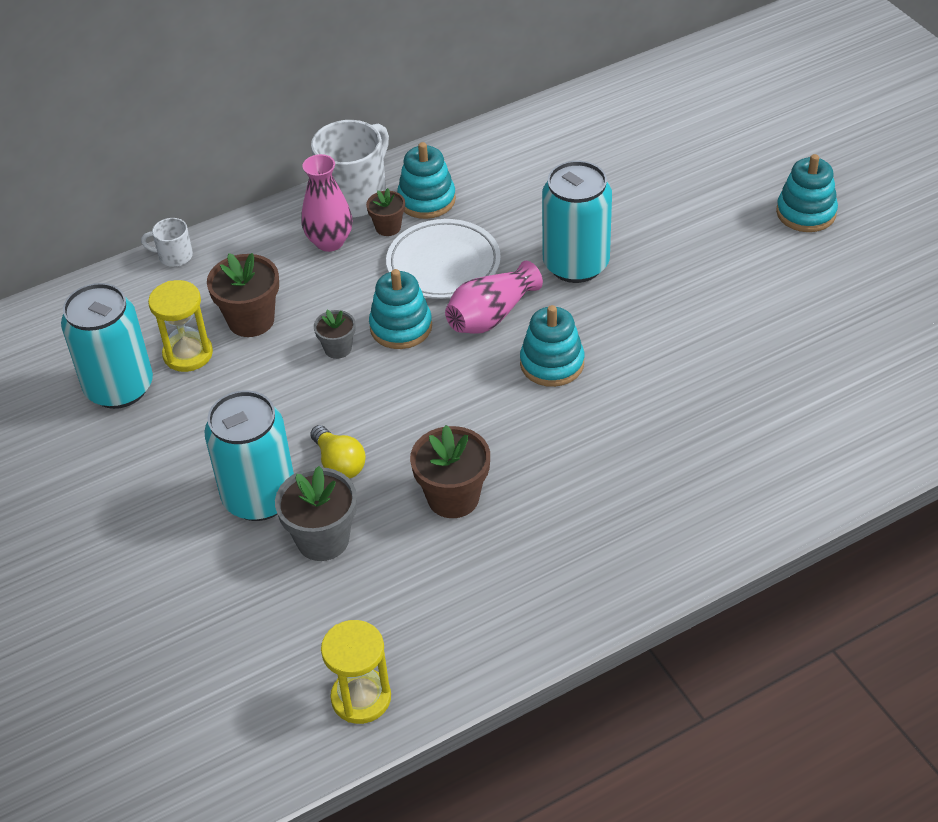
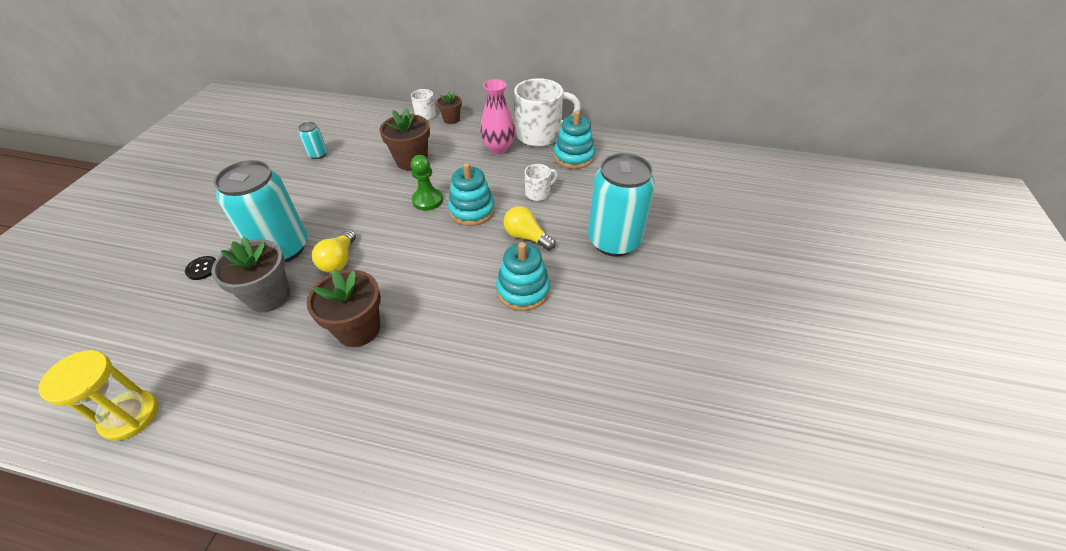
camera: 40 degrees right, 0 degrees up
turquoise can [61,283,153,409] -> turquoise can [298,122,327,159], size x0.43
yellow hourglass [148,280,213,372] -> none
grey flower pot [314,310,356,359] -> green pawn [411,155,443,211]
brown flower pot [366,188,405,236] -> brown flower pot moved to [437,91,462,124]
white plate [386,219,501,299] -> white mug [525,164,558,201]
pink vase [445,261,543,334] -> yellow light bulb [504,206,555,250]
turquoise stacking toy [776,154,838,232] -> none
none -> black button [185,256,216,280]

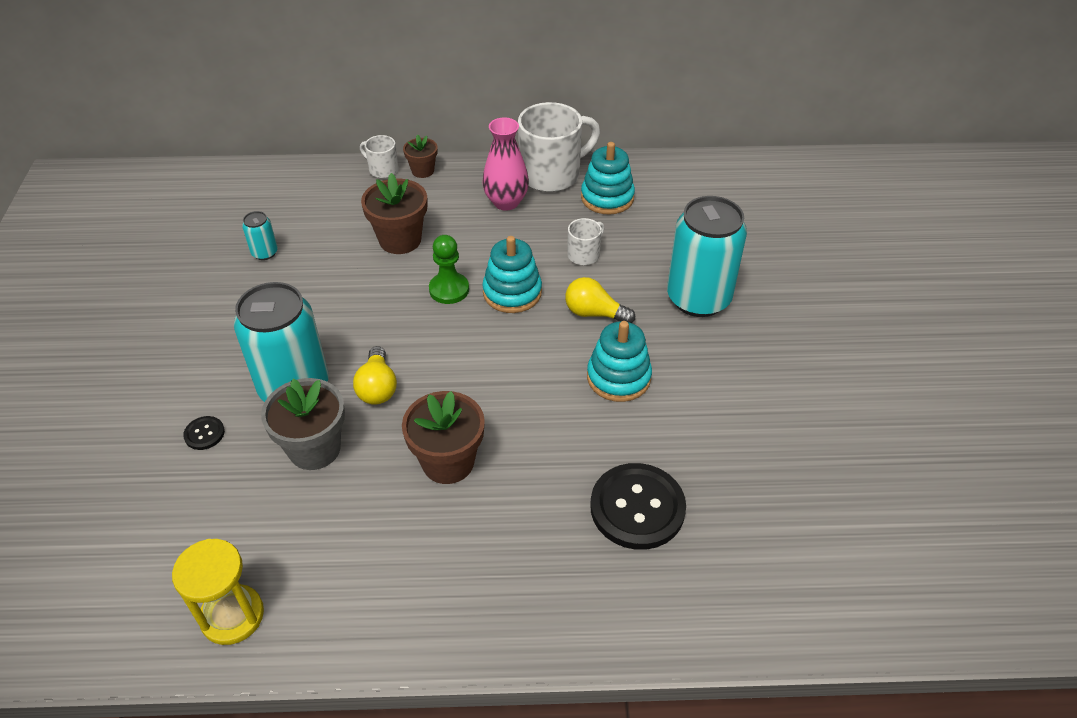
camera: 15 degrees left, 0 degrees up
none -> black button [590,463,686,550]

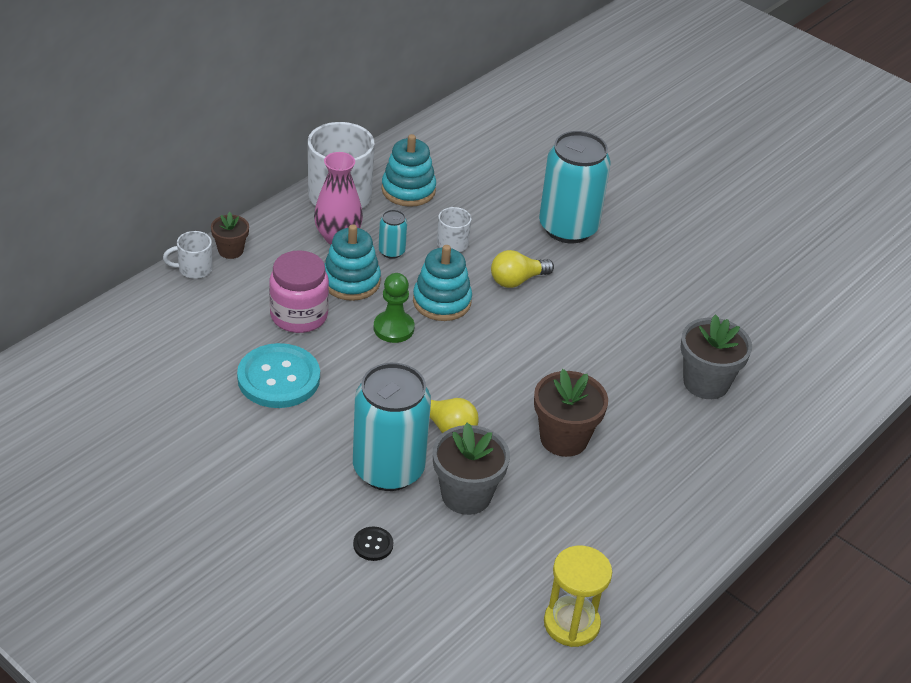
camera: 50 degrees left, 5 degrees down
turquoise can [242,211,278,260] -> turquoise can moved to [378,210,407,259]
brown flower pot [361,173,427,254] -> pink jar [269,250,329,333]
turquoise stacking toy [587,321,652,402] -> turquoise stacking toy moved to [325,224,381,301]
black button [590,463,686,550] -> grey flower pot [680,314,752,399]
none -> turquoise button [237,343,320,408]

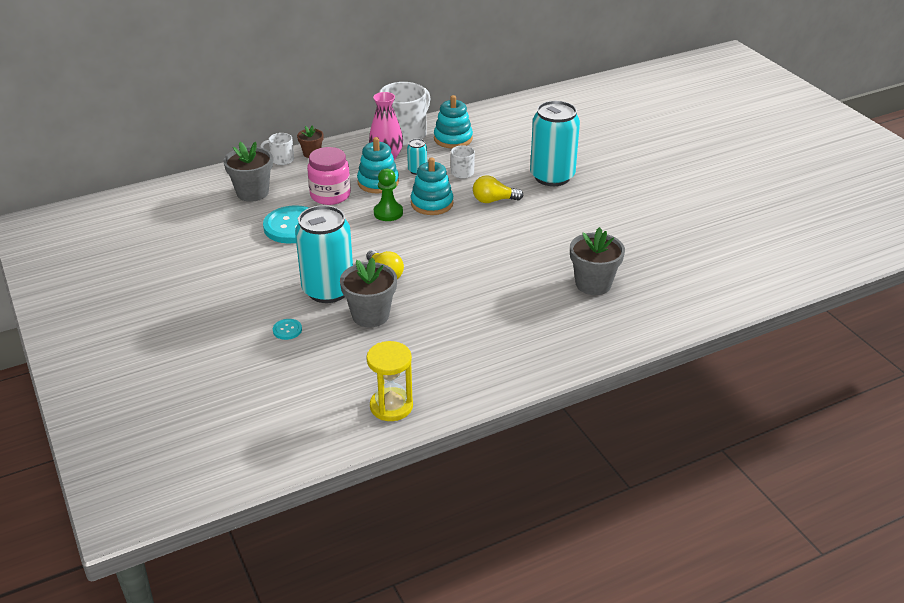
camera: 25 degrees right, 5 degrees down
black button [353,527,393,561] -> turquoise button [273,319,302,340]
brown flower pot [534,369,608,457] -> none
none -> grey flower pot [223,142,273,202]

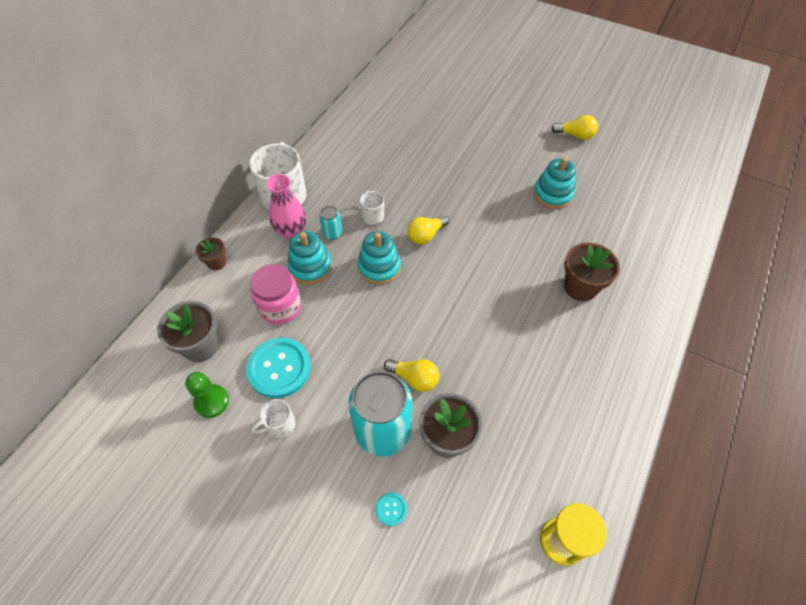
camera: 35 degrees left, 20 degrees up
white mug [261,133,294,165] -> white mug moved to [251,399,296,438]
green pawn [374,169,403,221] -> green pawn moved to [185,372,229,418]
turquoise stacking toy [434,95,473,148] -> turquoise stacking toy moved to [534,157,576,209]
turquoise can [530,101,580,186] -> none
grey flower pot [570,227,625,295] -> brown flower pot [564,242,620,301]
none -> yellow light bulb [551,115,598,140]

